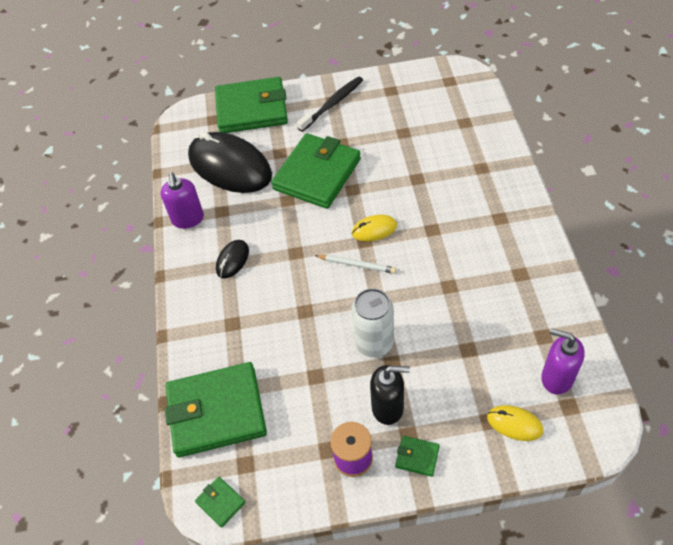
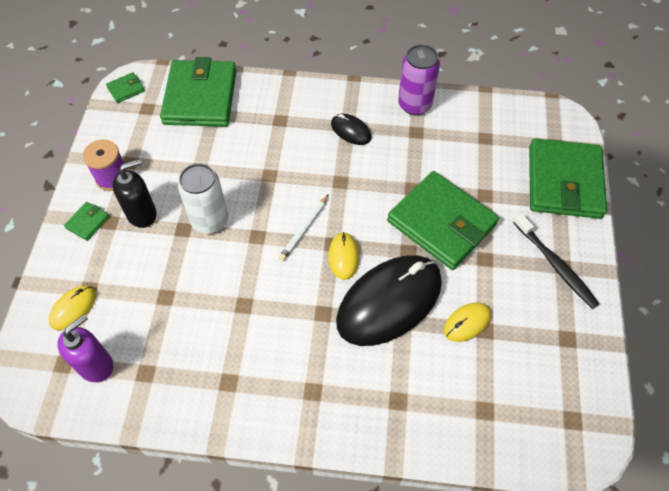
camera: 100 degrees right, 5 degrees up
purple soap dispenser [161,172,204,229] -> purple can [398,44,440,115]
black mouse [188,132,272,193] -> black mouse moved to [336,255,442,346]
black soap dispenser [370,365,410,425] -> black soap dispenser turned 135 degrees counterclockwise [113,159,157,228]
none -> yellow mouse [444,303,491,342]

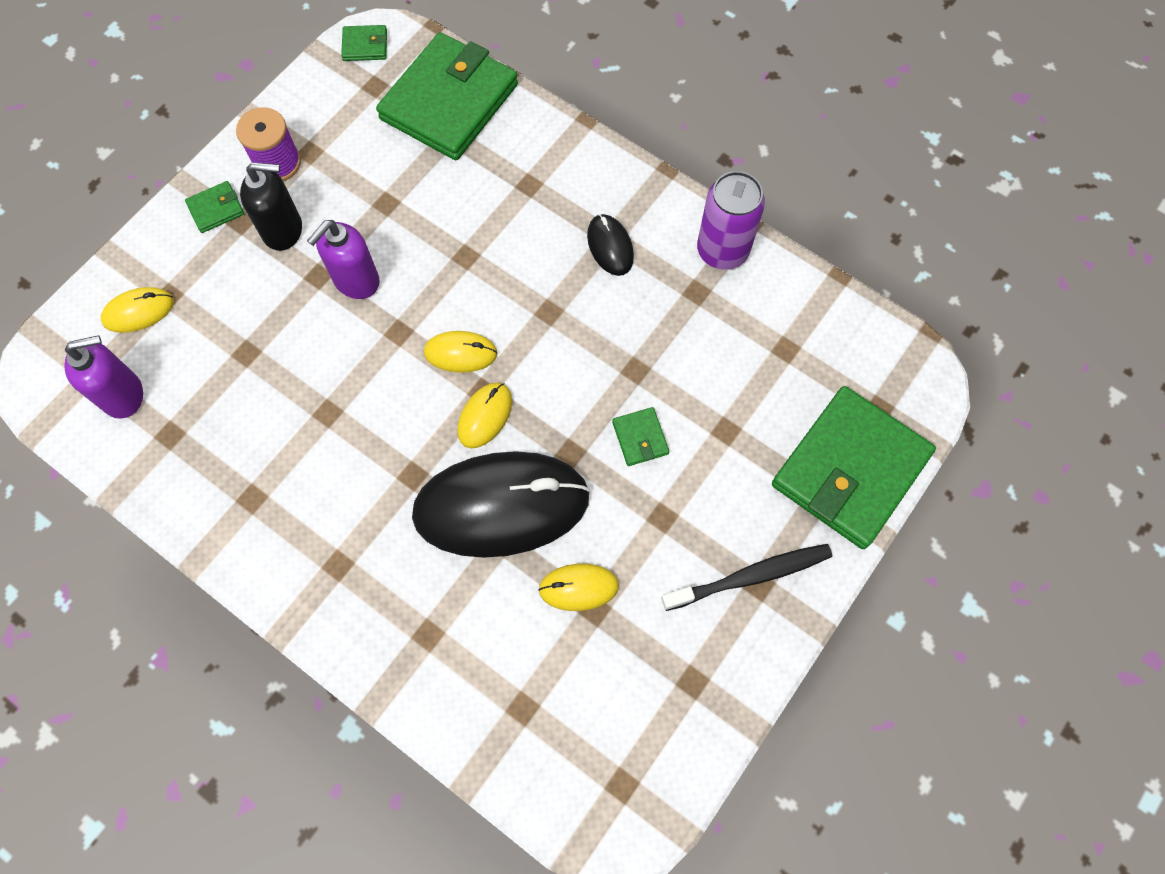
camera: 30 degrees right, 10 degrees up
white can [178,163,228,234] -> purple soap dispenser [307,220,380,299]
white pencil [279,194,329,261] -> yellow mouse [424,331,498,373]
green wallet [387,171,499,270] -> green wallet [612,407,669,466], size x0.40
black toothbrush [513,213,599,309] -> black toothbrush turned 105 degrees counterclockwise [661,544,832,611]

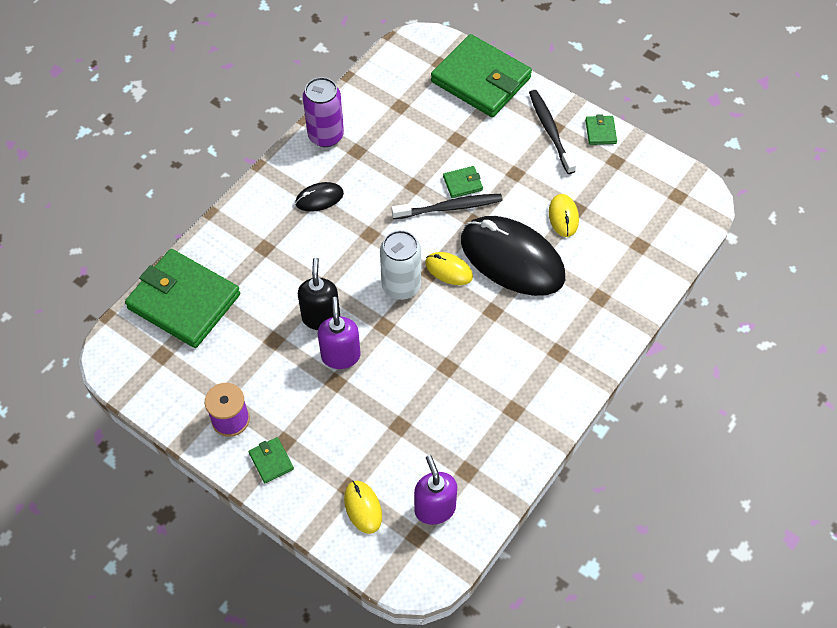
camera: 90 degrees left, 10 degrees down
black soap dispenser [240,162,302,251] -> black soap dispenser moved to [298,258,340,330]
purple soap dispenser [307,220,380,299] -> purple soap dispenser turned 135 degrees counterclockwise [318,297,361,369]
green wallet [341,25,387,61] -> green wallet moved to [585,114,617,145]
black mouse [412,451,590,558] -> black mouse turned 45 degrees counterclockwise [461,216,565,296]
yellow mouse [424,331,498,373] -> white can [380,230,421,300]
none -> black toothbrush [392,194,503,219]

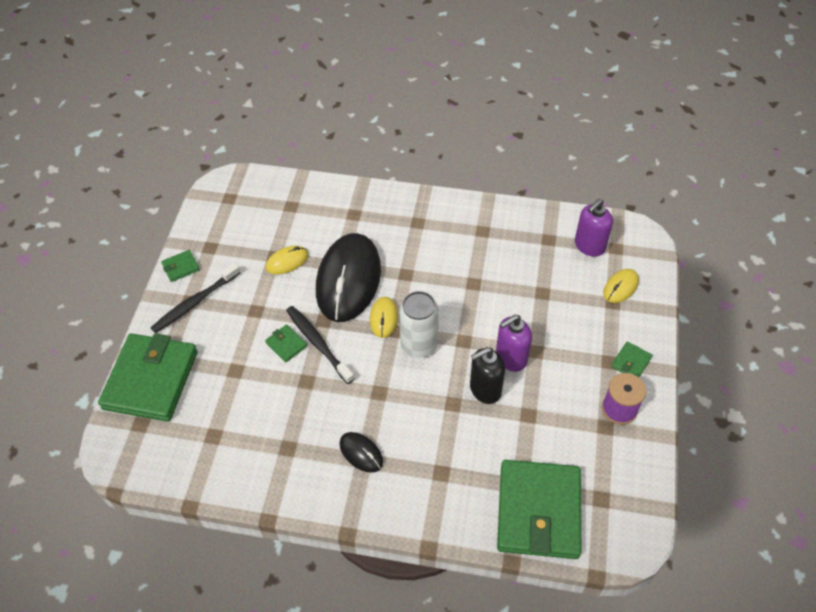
camera: 115 degrees left, 5 degrees down
purple can [303,77,344,147] -> none

